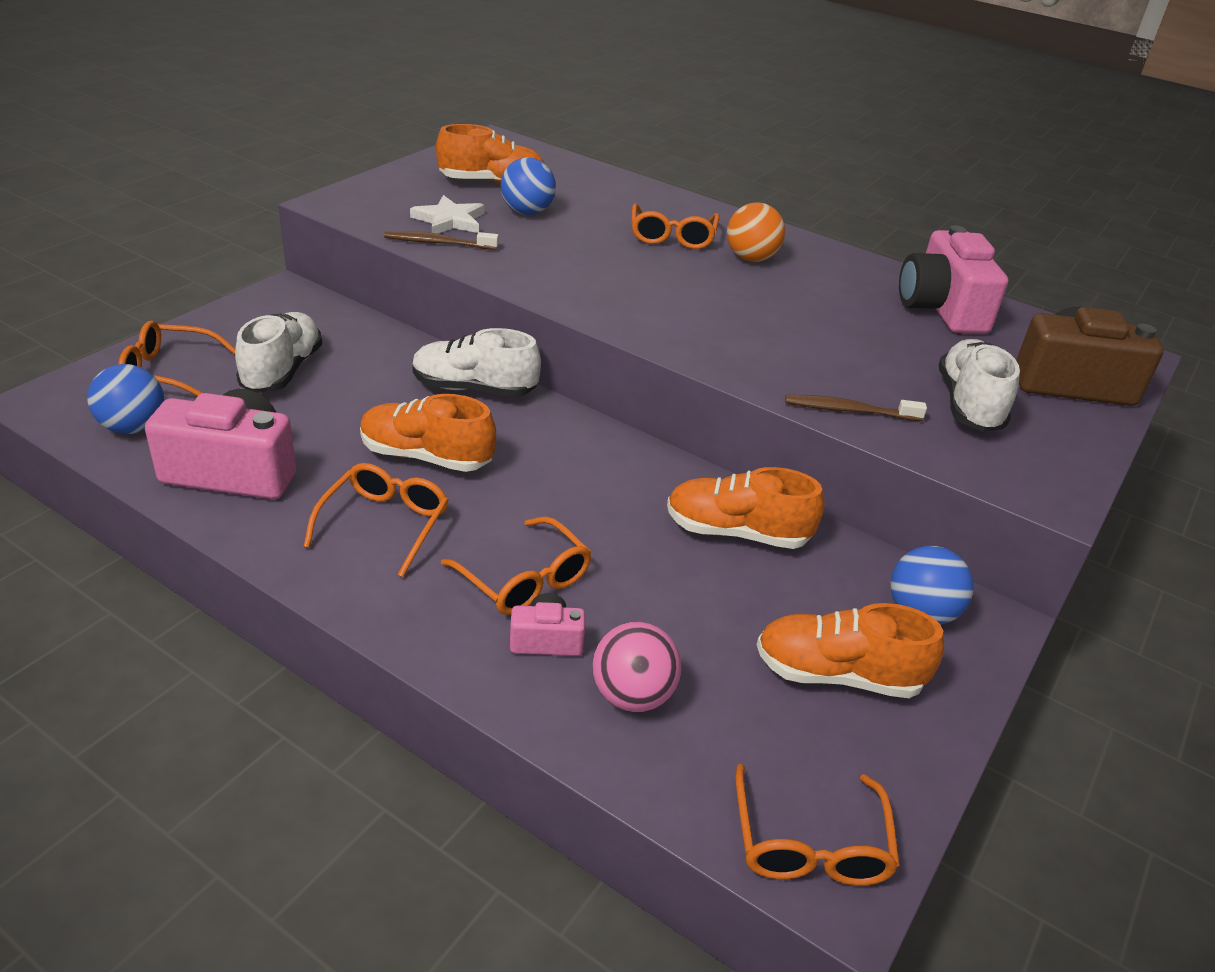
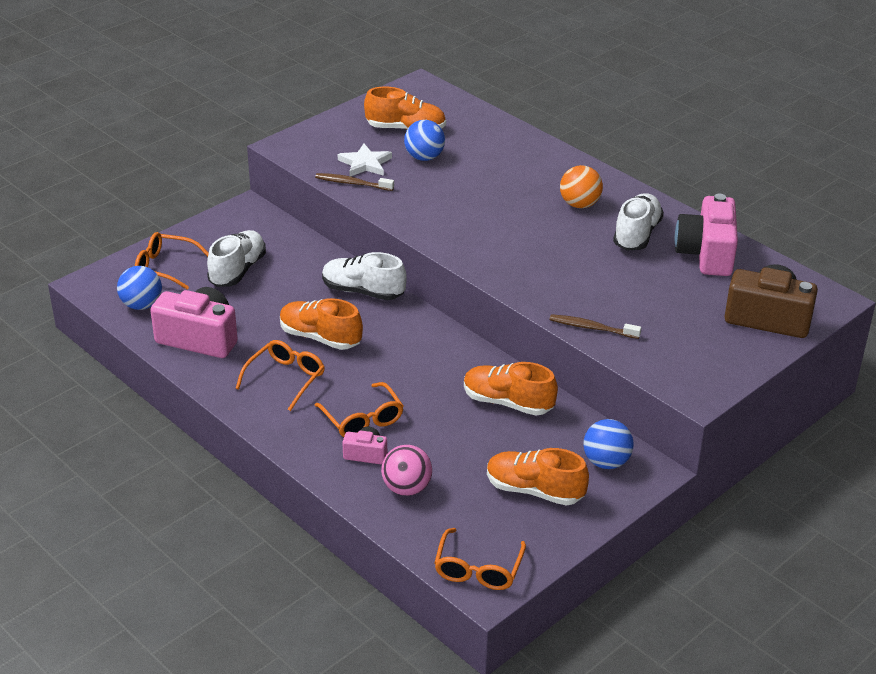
camera: 15 degrees right, 0 degrees up
orange glasses [631,204,719,249] -> none
white shoe [939,339,1020,432] -> white shoe moved to [613,193,664,251]

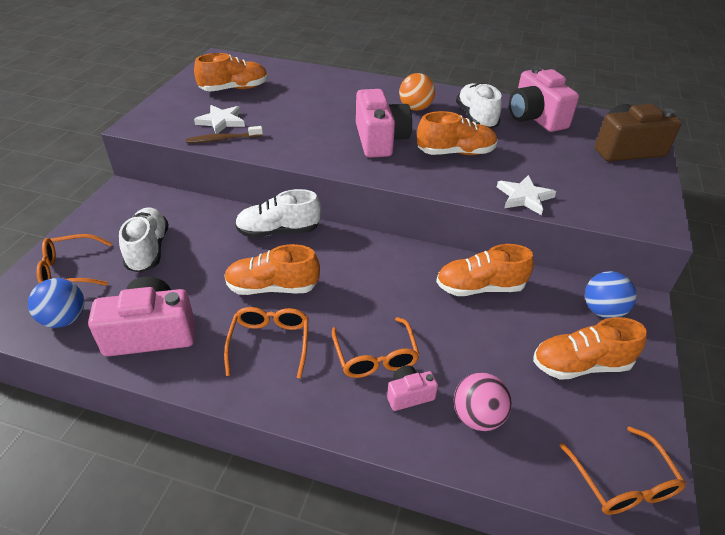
camera: 30 degrees left, 5 degrees up
orange glasses [315,382,403,437] -> orange glasses turned 45 degrees clockwise [332,317,420,378]
blue ball [404,120,445,161] -> none
brown toothbrush [549,314,641,339] -> white star [497,175,556,215]
none -> pink camera [356,89,412,158]
none -> orange shoe [417,111,498,155]

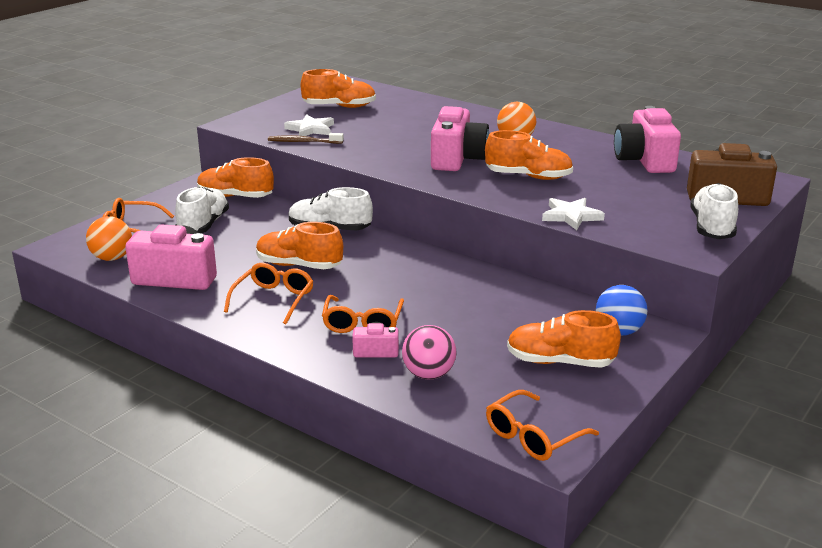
camera: 20 degrees right, 15 degrees down
blue ball [28,278,84,328] -> orange ball [86,216,132,261]
orange shoe [436,244,534,296] -> orange shoe moved to [197,157,274,198]
white shoe [456,83,502,129] -> white shoe moved to [690,183,738,239]
orange glasses [560,426,686,515] -> orange glasses turned 45 degrees clockwise [486,390,599,461]

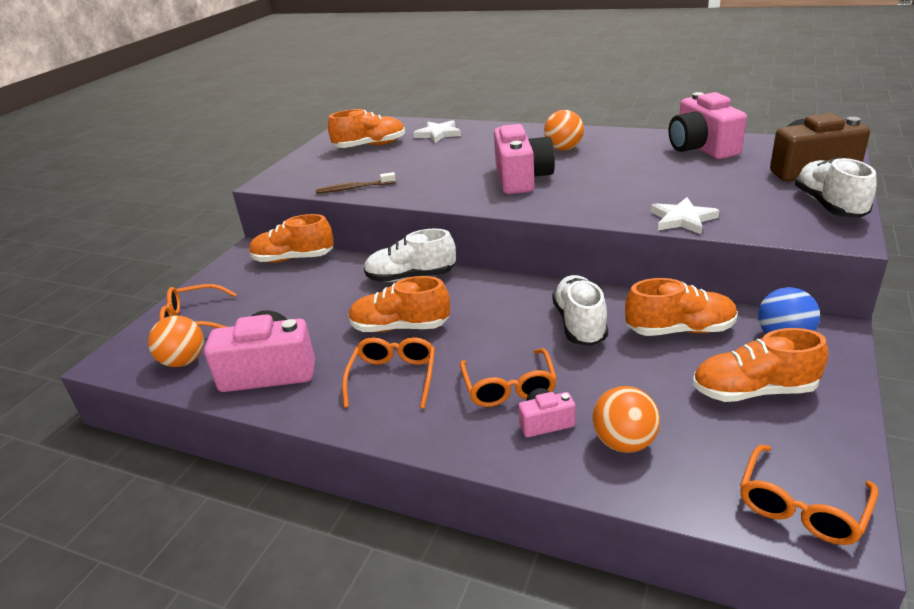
camera: 10 degrees left, 5 degrees up
white shoe [175,186,229,234] -> white shoe moved to [552,275,608,346]
white star [284,114,334,136] -> white star moved to [413,120,461,143]
pink ball [402,325,457,380] -> orange ball [592,386,660,453]
orange shoe [485,130,573,180] -> orange shoe moved to [625,278,738,336]

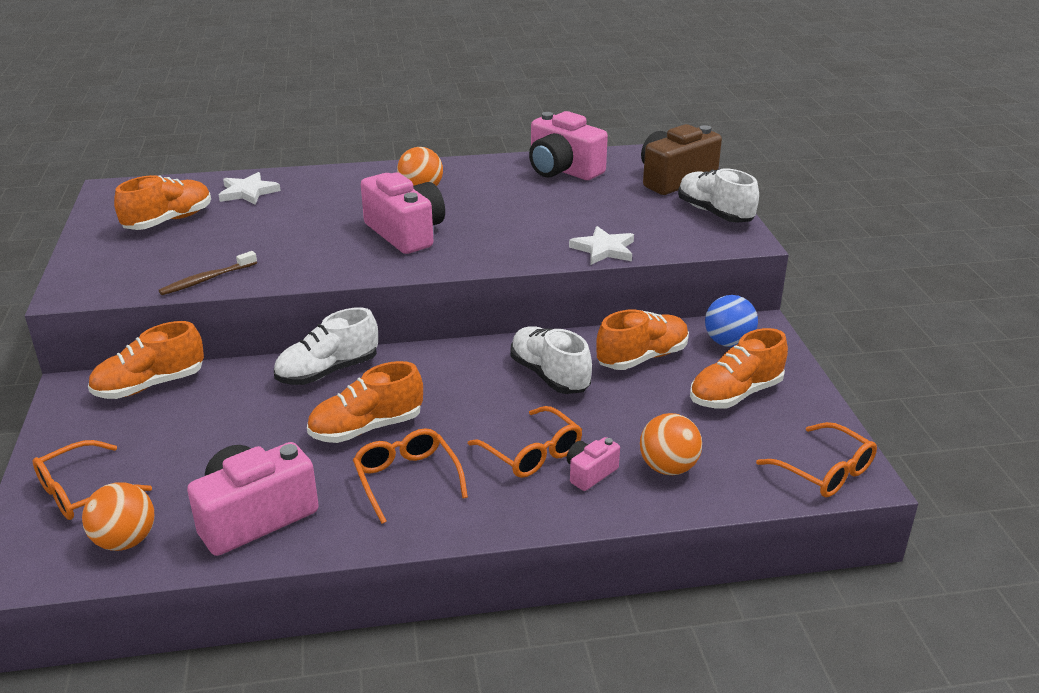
camera: 35 degrees left, 0 degrees up
orange glasses [740,445,878,545] -> orange glasses turned 45 degrees counterclockwise [756,422,877,497]

